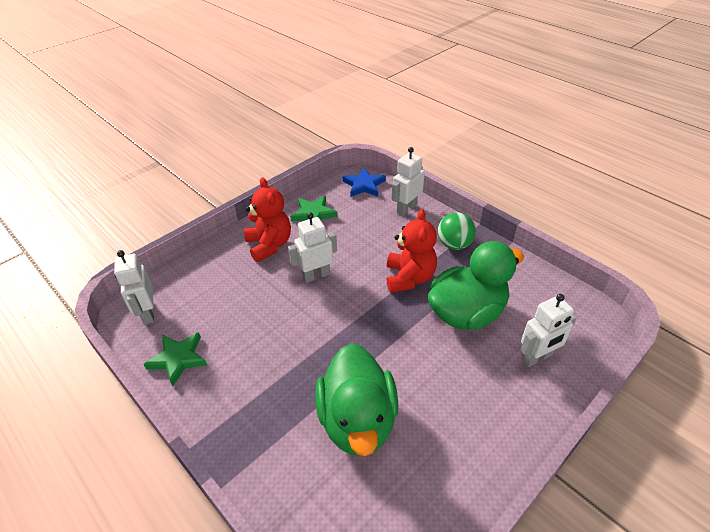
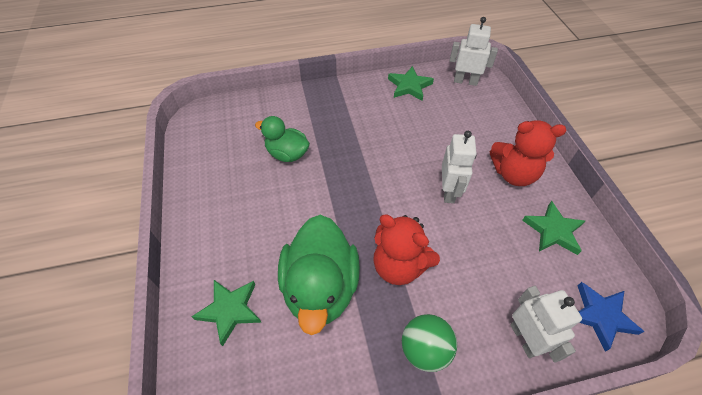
camera: 120 degrees right, 10 degrees up
green duck [315,343,398,456] -> green duck [255,116,310,162], size x0.58
white robot [521,294,577,367] -> green star [192,280,262,346]

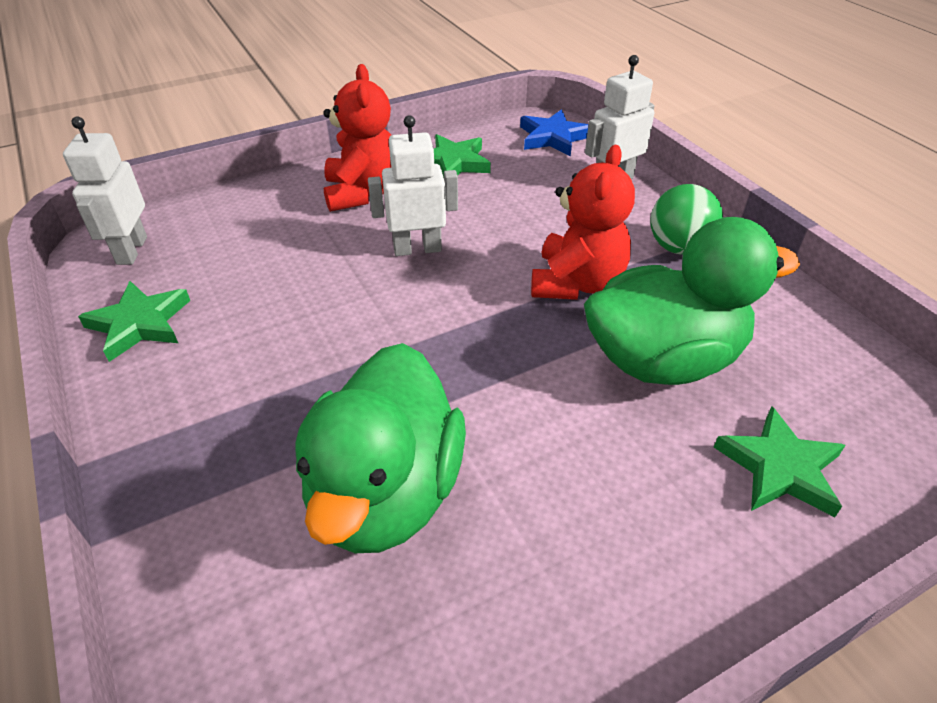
camera: 105 degrees left, 10 degrees down
green duck [255,116,310,162] -> green duck [295,343,466,553], size x1.71

